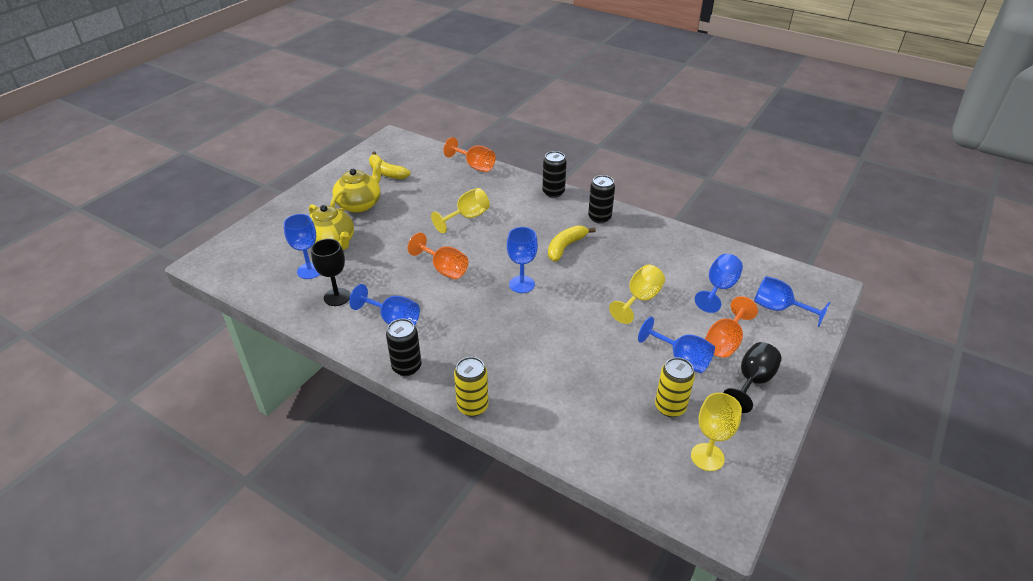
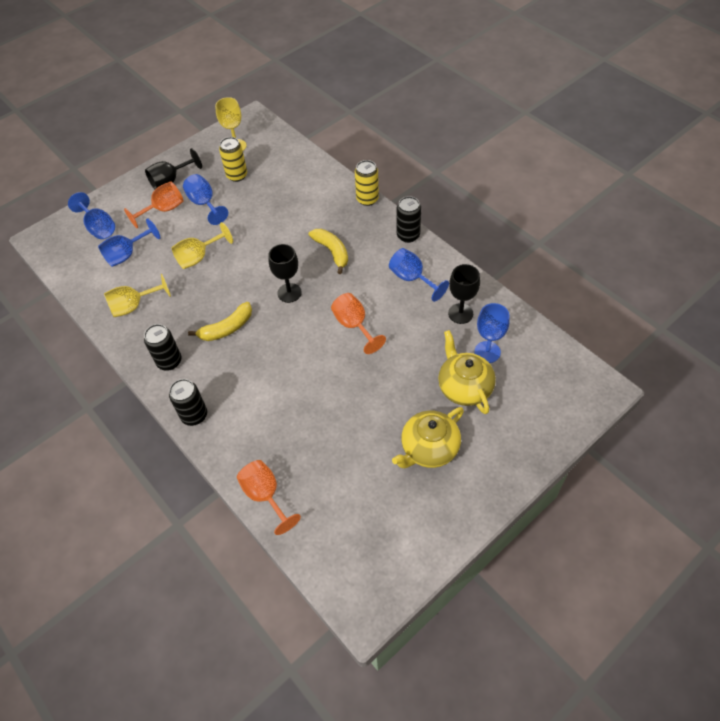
camera: 160 degrees left, 15 degrees up
yellow banana [369,151,411,179] -> yellow banana moved to [309,229,348,274]
yellow goblet [431,188,490,233] -> yellow goblet moved to [104,274,171,317]
blue goblet [507,227,538,293] -> black goblet [268,244,302,303]

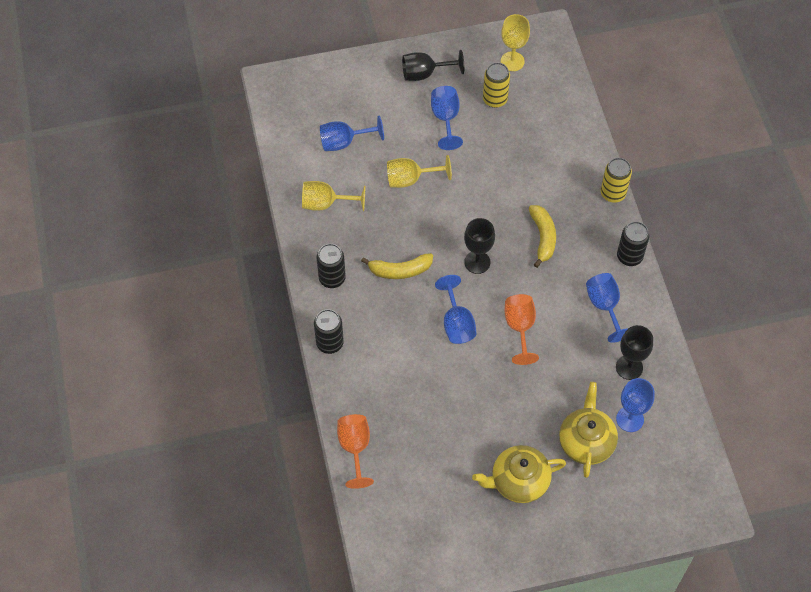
camera: 25 degrees right, 5 degrees up
blue goblet [68,192,115,239] -> blue goblet moved to [435,275,476,344]
orange goblet [124,181,183,228] -> none

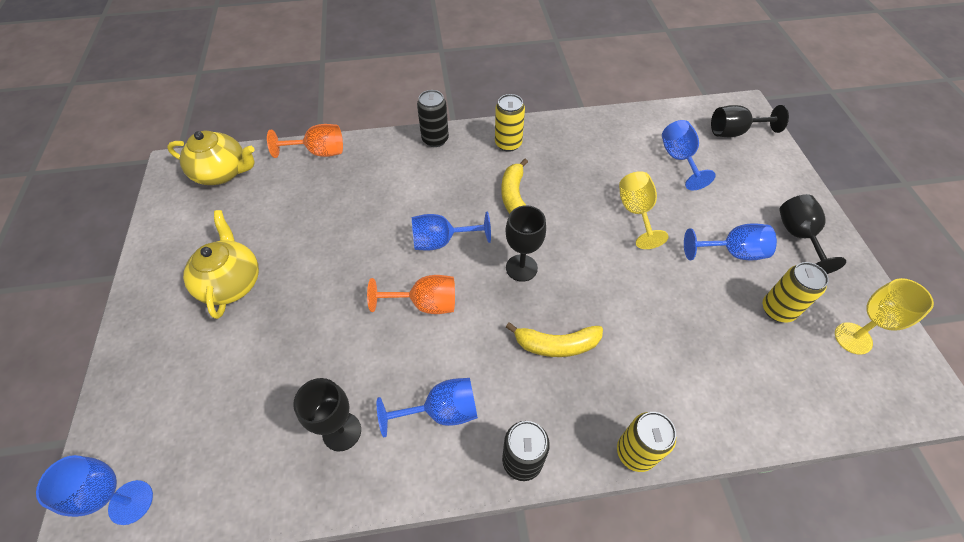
camera: 95 degrees right, 5 degrees down
yellow goblet [302,181,366,211] -> none
black can [317,244,346,288] -> yellow can [495,94,525,152]
yellow teapot [559,382,618,478] -> yellow teapot moved to [167,131,255,185]
blue goblet [616,378,655,432] -> blue goblet moved to [36,455,153,525]
none -> black goblet [711,105,789,137]

